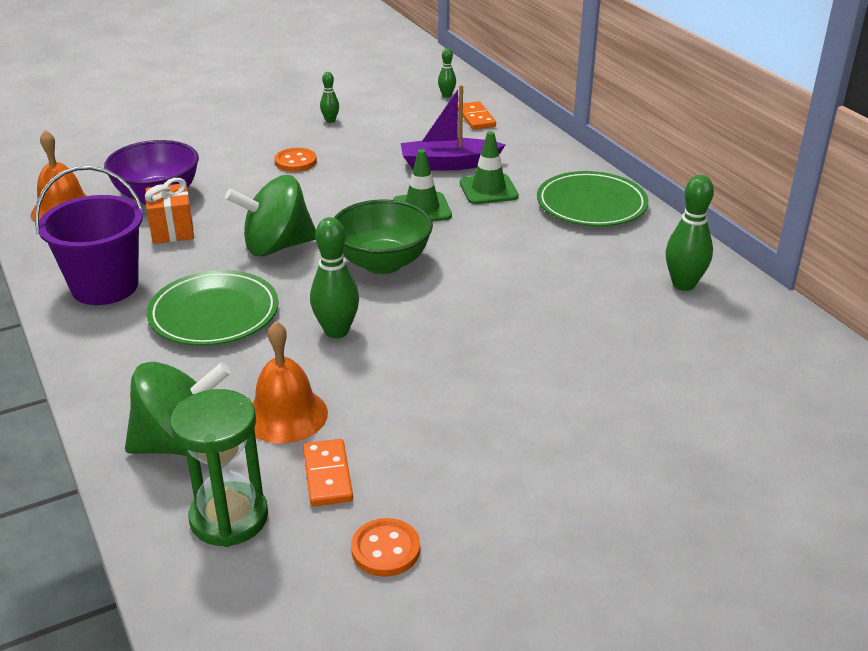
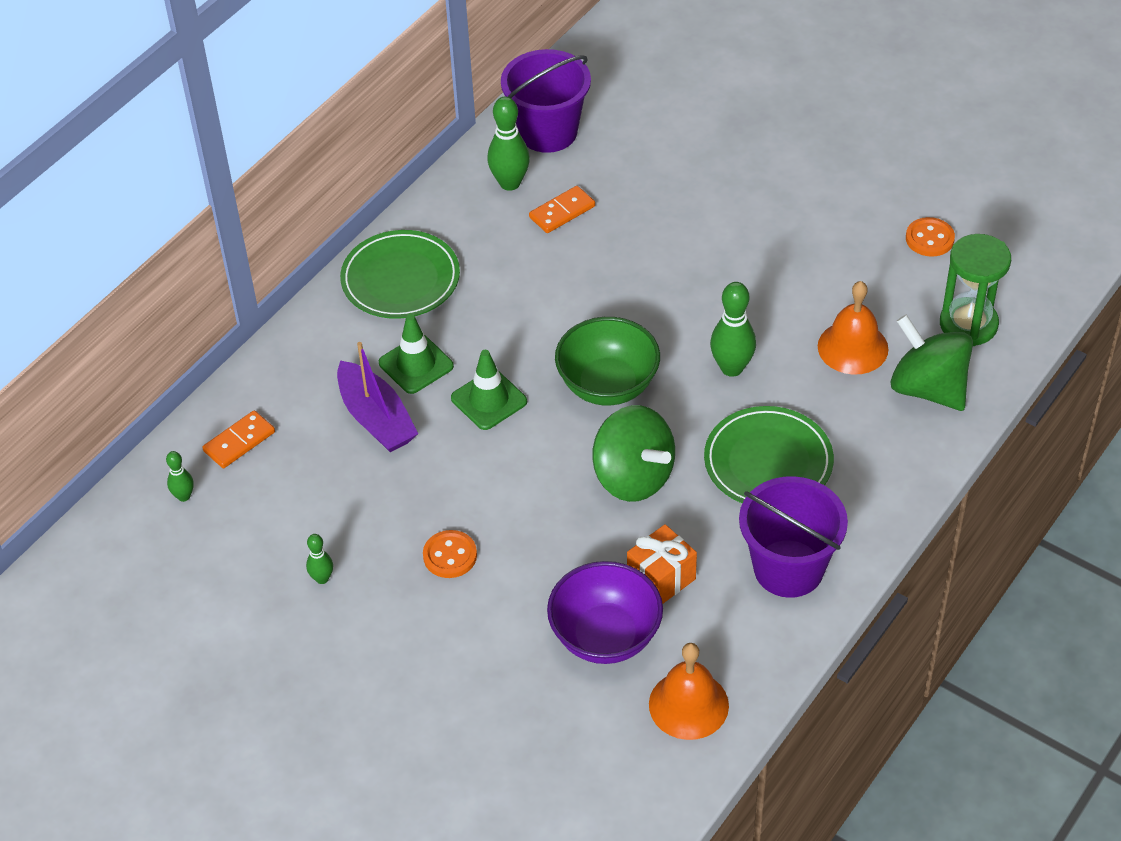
camera: 115 degrees left, 15 degrees up
orange domino [303,439,353,506] -> orange domino moved to [529,186,595,233]
none -> purple bucket [501,49,591,153]

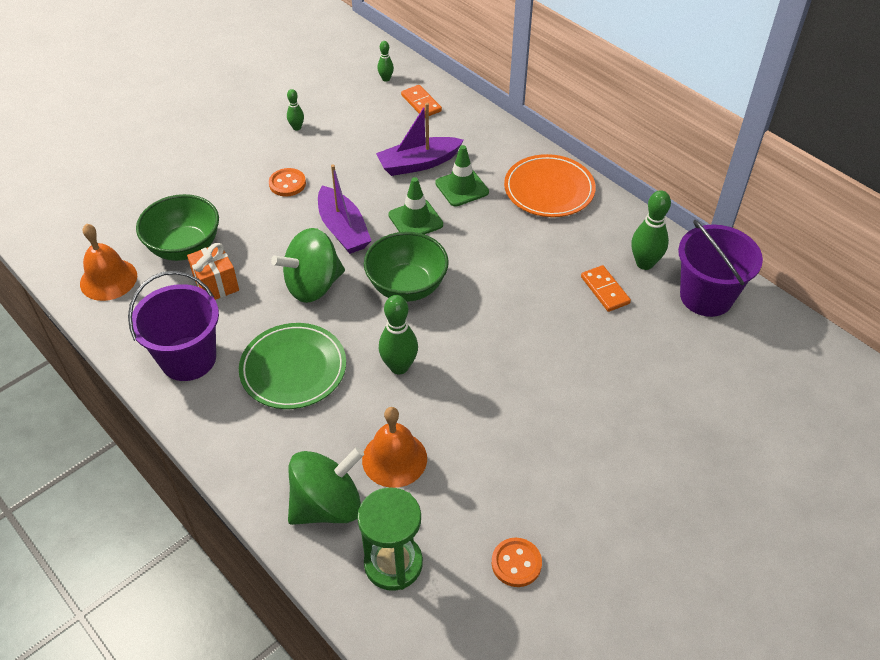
camera: 100 degrees right, 0 degrees up
green plate [340,230,460,319] -> orange plate [504,154,596,217]
purple bowl [547,561,663,664] -> green bowl [136,194,219,261]
none -> purple boat [318,164,371,254]

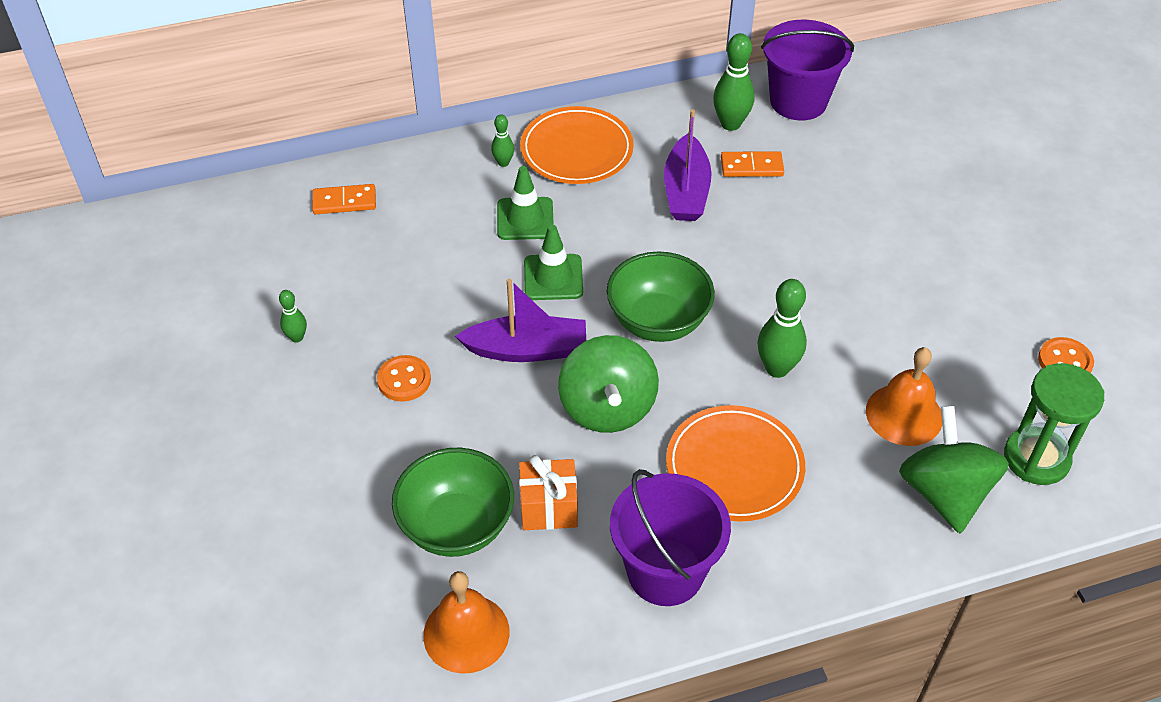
camera: 65 degrees left, 0 degrees up
green plate [239,323,346,409] -> orange plate [666,405,805,522]
purple boat [376,103,464,176] -> purple boat moved to [664,109,712,221]
green bowling pin [377,41,394,82] -> green bowling pin moved to [491,115,514,167]

